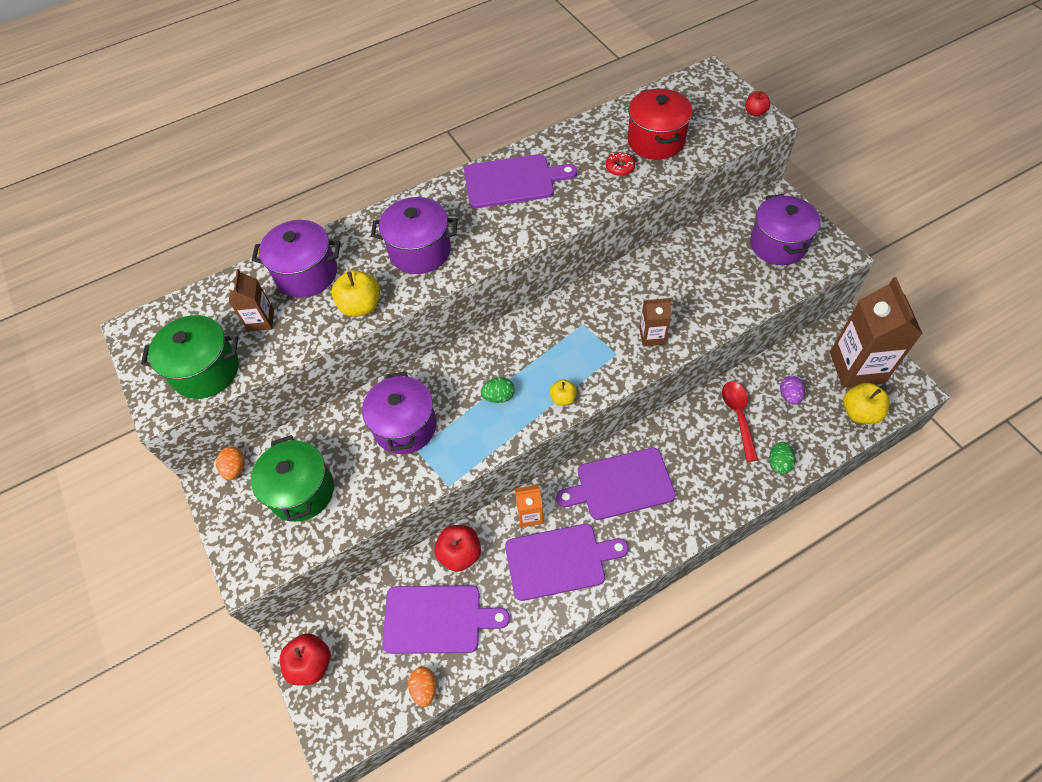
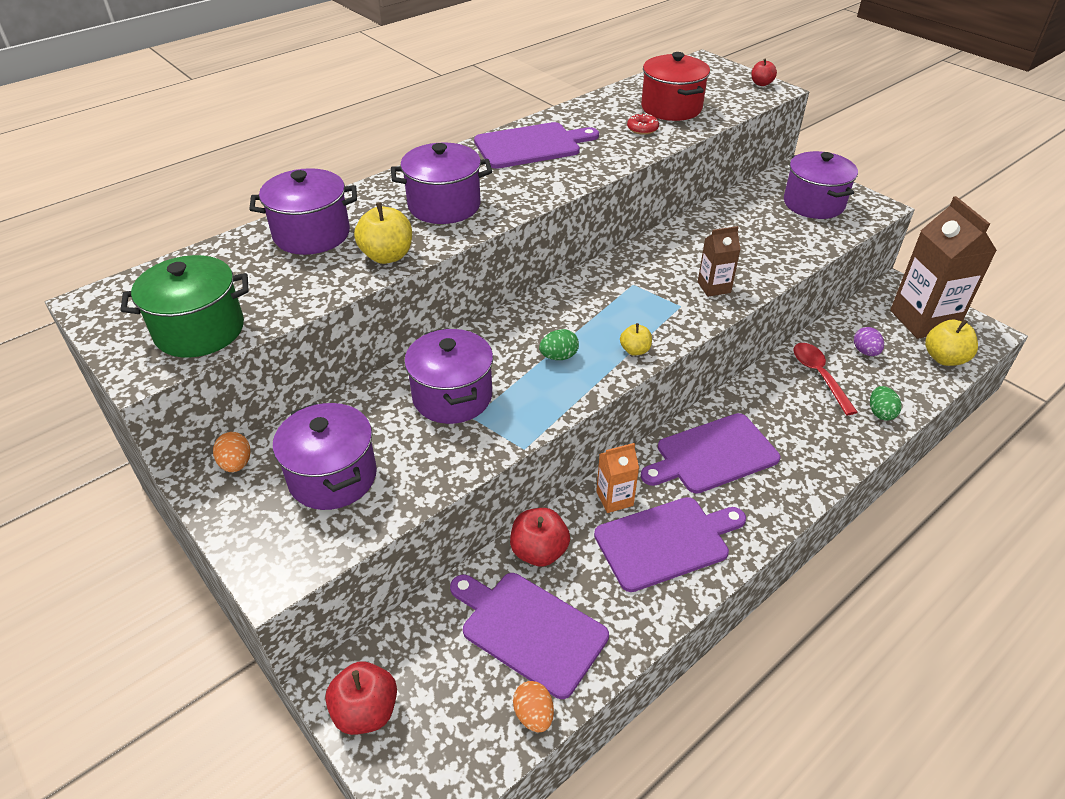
camera: 15 degrees left, 15 degrees down
brown carton [229,269,274,332] -> none
green pot [251,435,334,522] -> purple pot [273,402,377,510]
purple cutting board [382,585,510,654] -> purple cutting board turned 135 degrees counterclockwise [450,573,609,699]

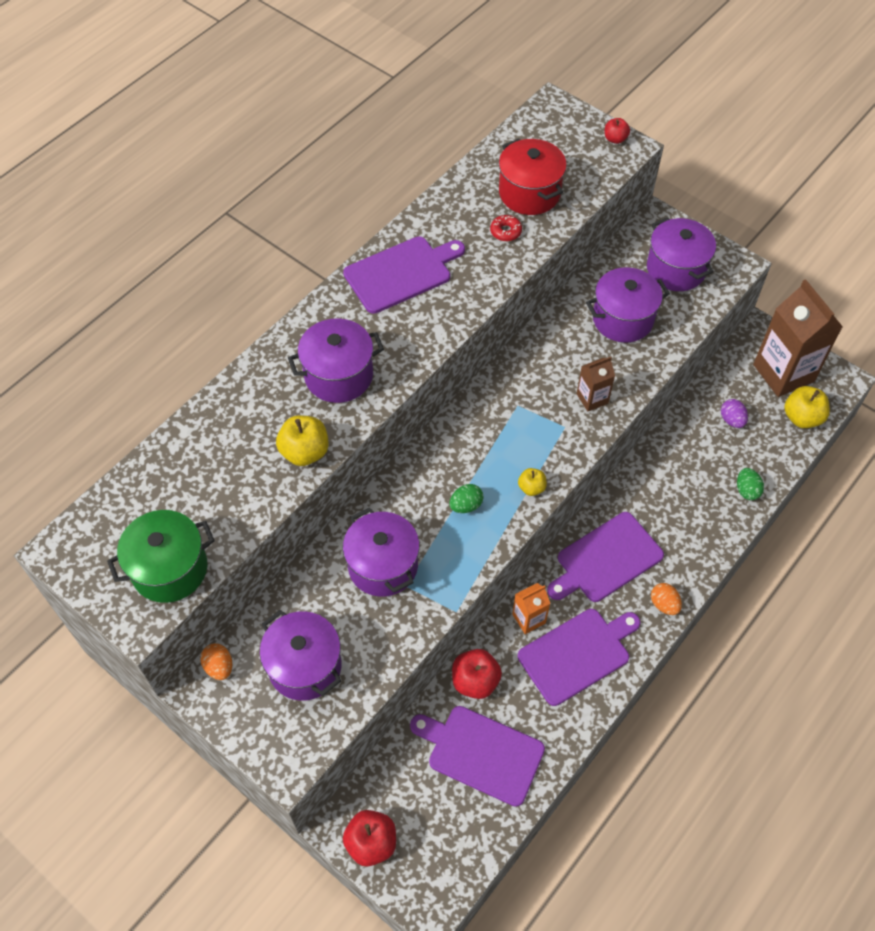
camera: 10 degrees left, 15 degrees up
purple pot [249,168,357,255] -> purple pot moved to [586,267,670,343]
orange egg [513,681,554,733] -> orange egg moved to [651,583,682,615]
red spoon [793,343,857,415] -> none

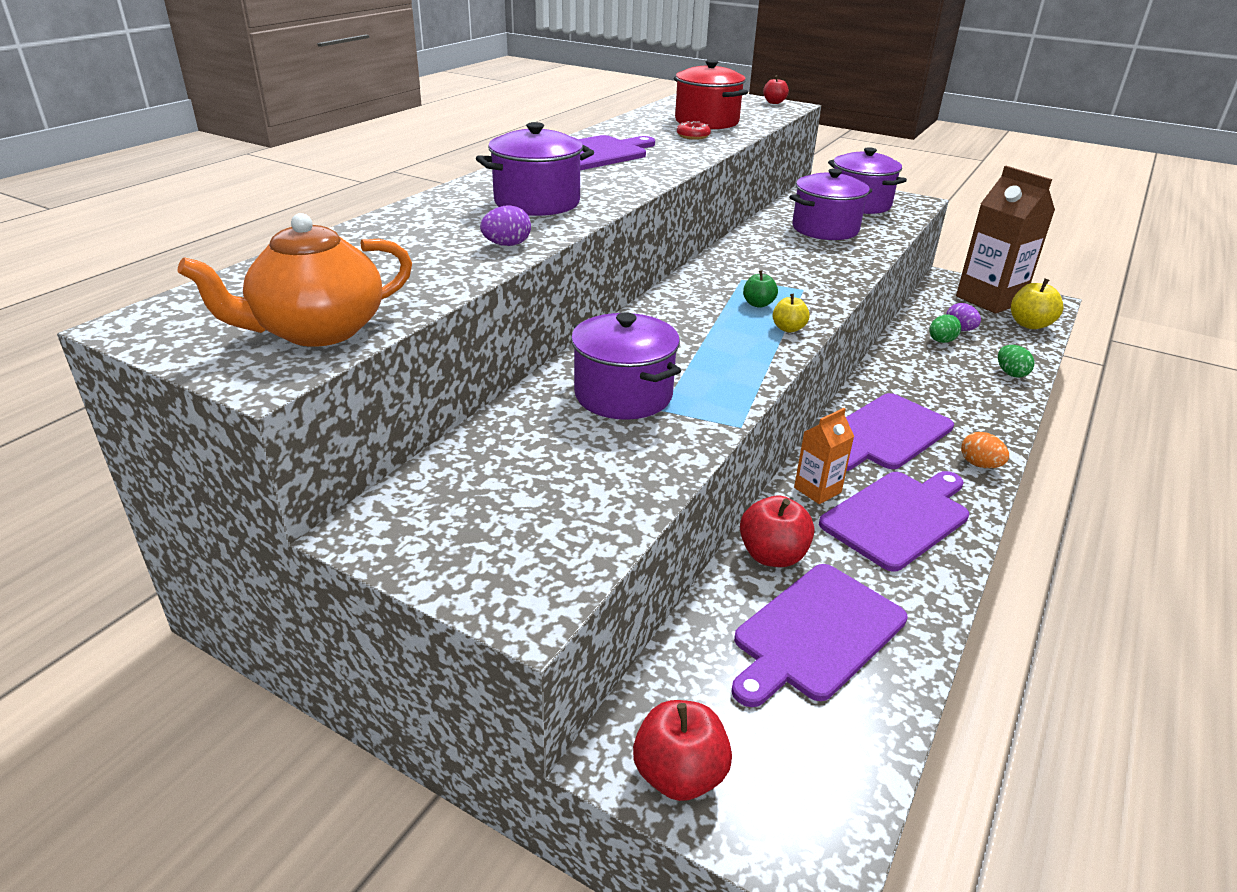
camera: 10 degrees left, 25 degrees down
green pot [107,510,215,603] -> orange teapot [177,213,412,347]
orange egg [200,643,232,680] -> none
purple pot [260,610,342,701] -> none
yellow apple [276,415,329,466] -> purple egg [480,205,531,246]
purple cutting board [410,706,545,807] -> purple cutting board turned 60 degrees counterclockwise [731,564,908,707]
green egg [449,484,484,513] -> green egg moved to [929,314,961,343]
brown carton [577,357,615,412] -> none
none -> green apple [743,270,778,308]

